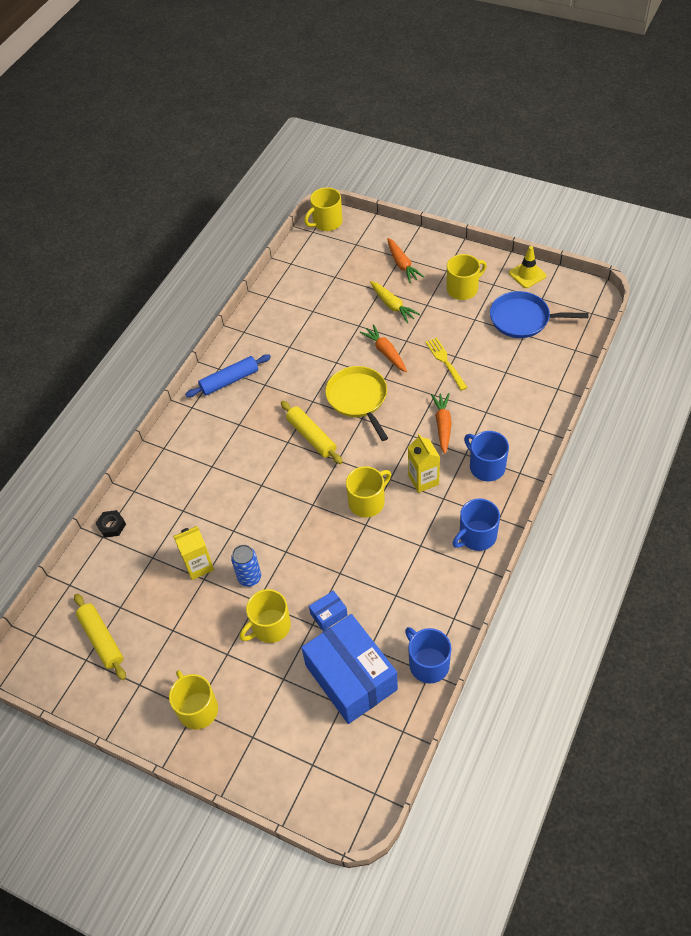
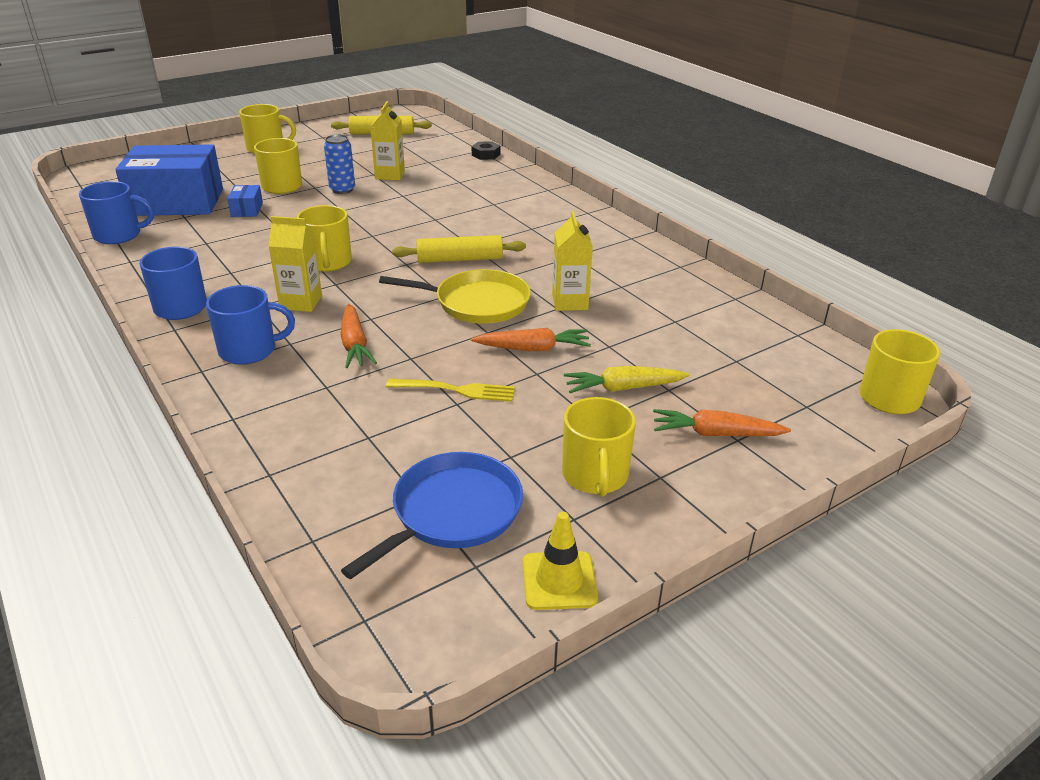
camera: 115 degrees right, 20 degrees down
blue rolling pin [185,354,271,398] -> none
orange carrot [431,393,452,454] -> orange carrot turned 45 degrees clockwise [340,304,377,368]
none -> yellow carton [552,211,593,311]

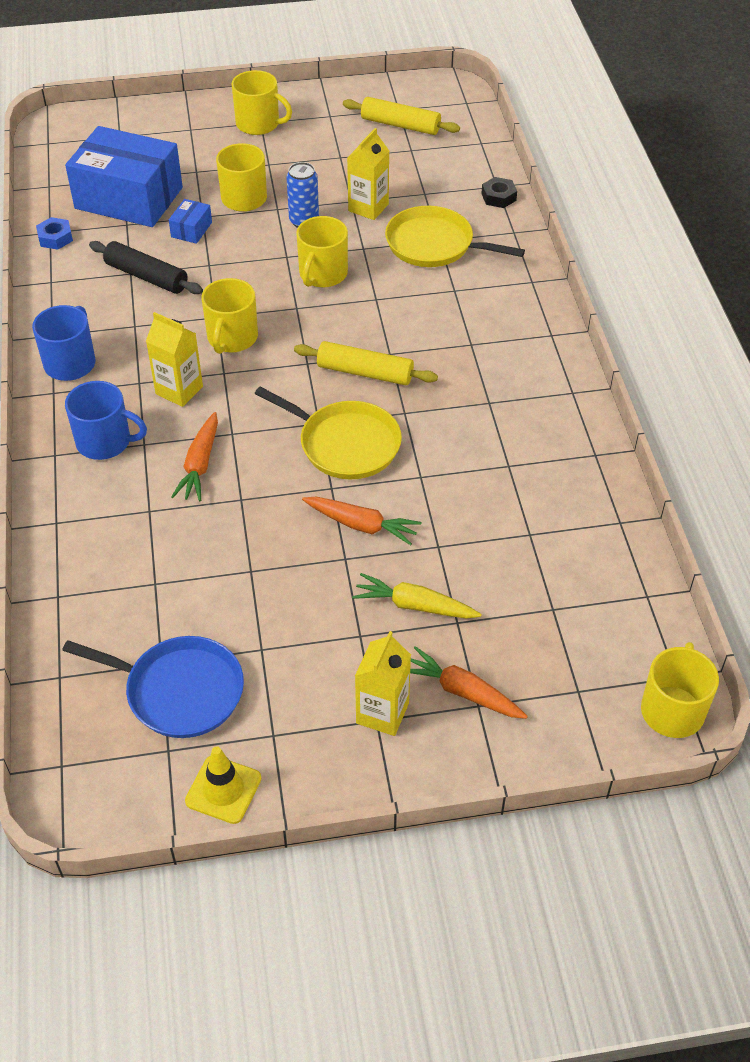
camera: 25 degrees right, 15 degrees up
blue mug [79,181,154,244] -> blue nut [36,217,73,250]
blue pan [341,452,523,579] -> blue pan turned 45 degrees clockwise [62,636,244,738]
yellow fork [386,379,515,402] -> none
yellow carton [552,211,593,311] -> yellow carton moved to [355,631,411,736]
yellow mug [562,397,636,497] -> yellow mug moved to [296,216,348,287]
none -> black rolling pin [89,241,203,294]
none -> yellow pan [385,206,525,267]

